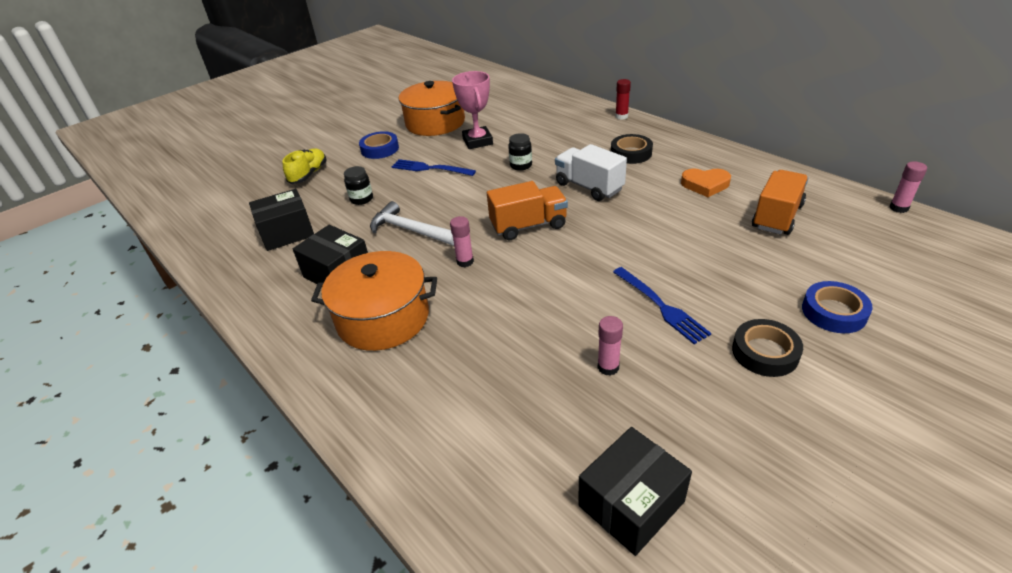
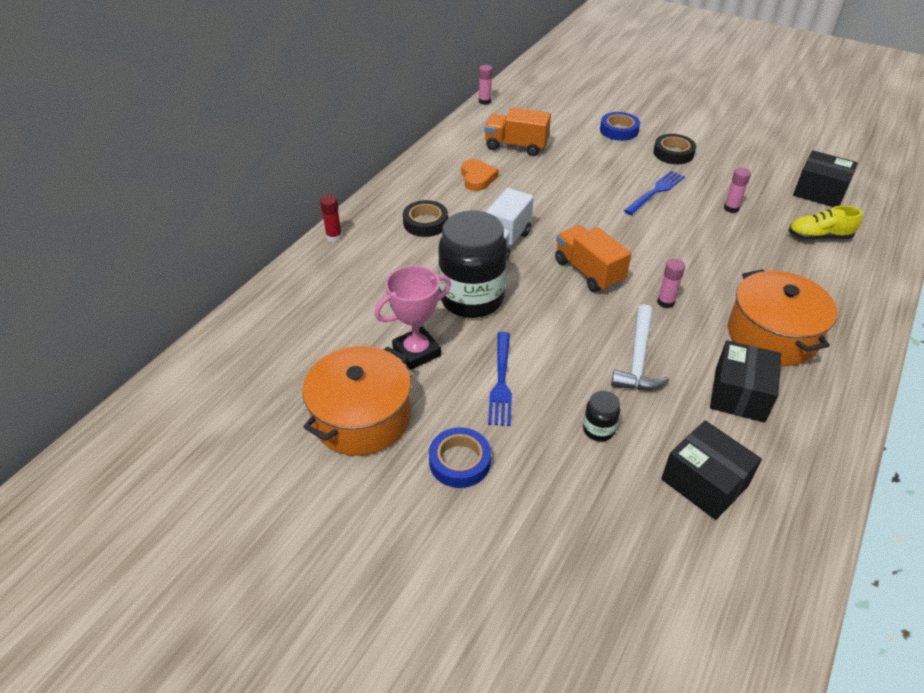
camera: 110 degrees left, 5 degrees up
yellow shoe [282,148,326,184] -> yellow shoe moved to [788,206,863,240]
black jar [508,133,532,171] -> black jar [438,211,507,318], size x2.35

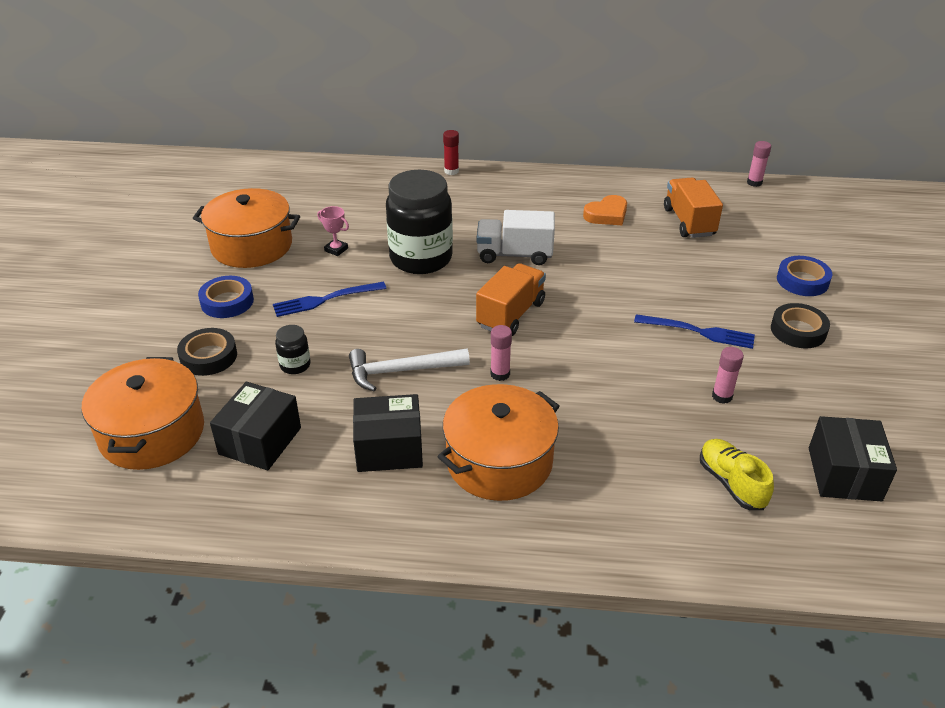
camera: 65 degrees right, 5 degrees down
pink trophy [374,266,451,370] -> pink trophy [317,206,349,256], size x0.53
black tape [403,200,448,237] -> black tape moved to [177,328,237,376]
none -> orange pot [82,357,204,470]

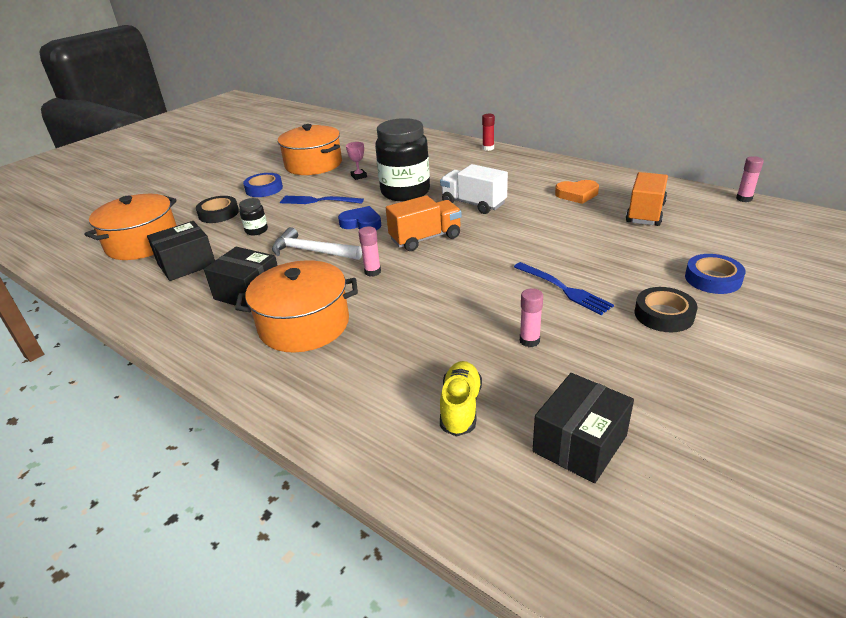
camera: 35 degrees right, 5 degrees down
none -> blue heart [338,206,381,230]

